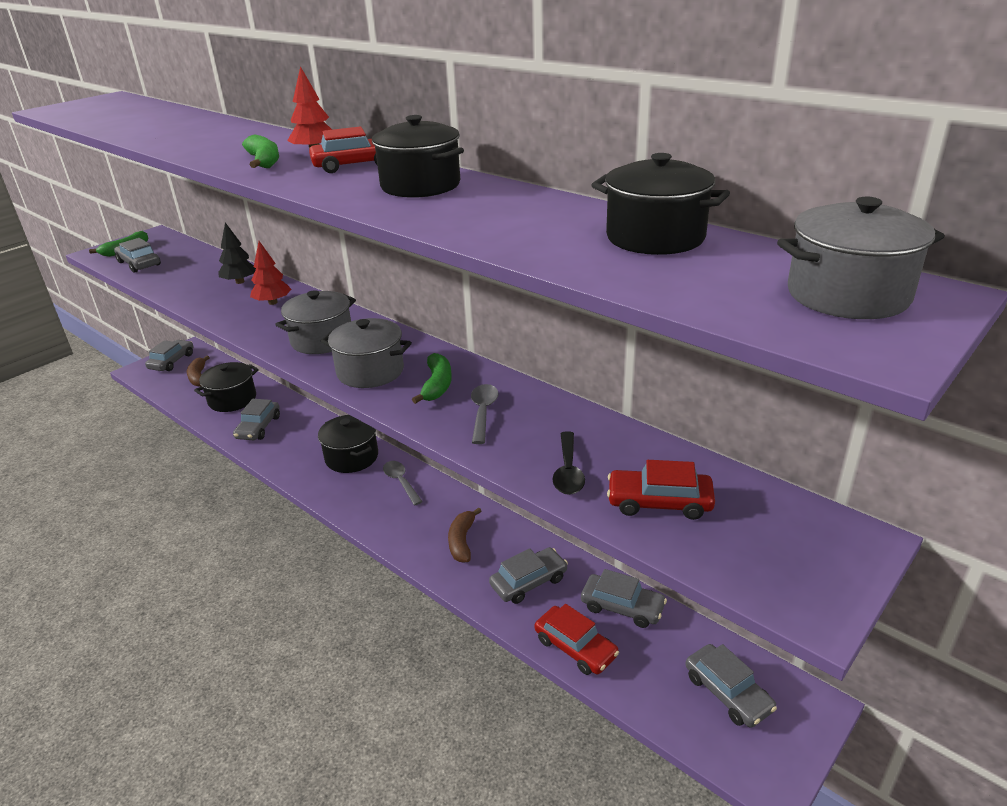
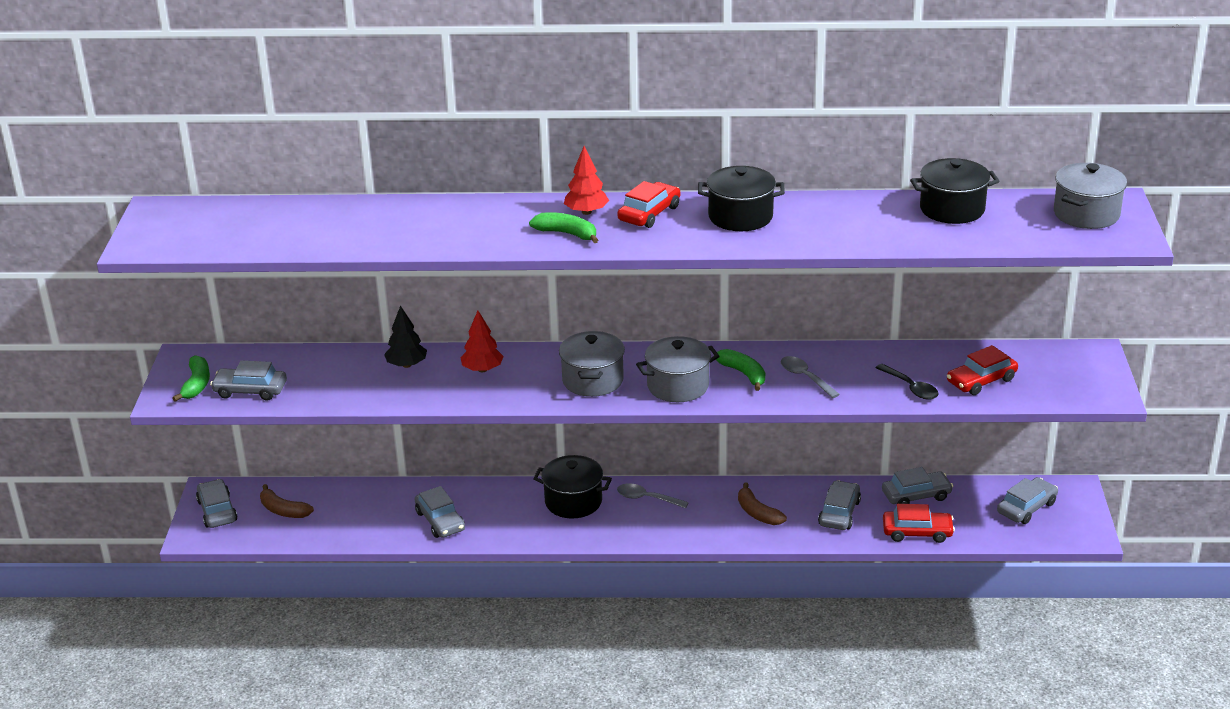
camera: 40 degrees left, 0 degrees up
black pot [194,362,259,412] -> none
grey car [686,644,777,728] -> grey car turned 60 degrees counterclockwise [997,477,1058,524]

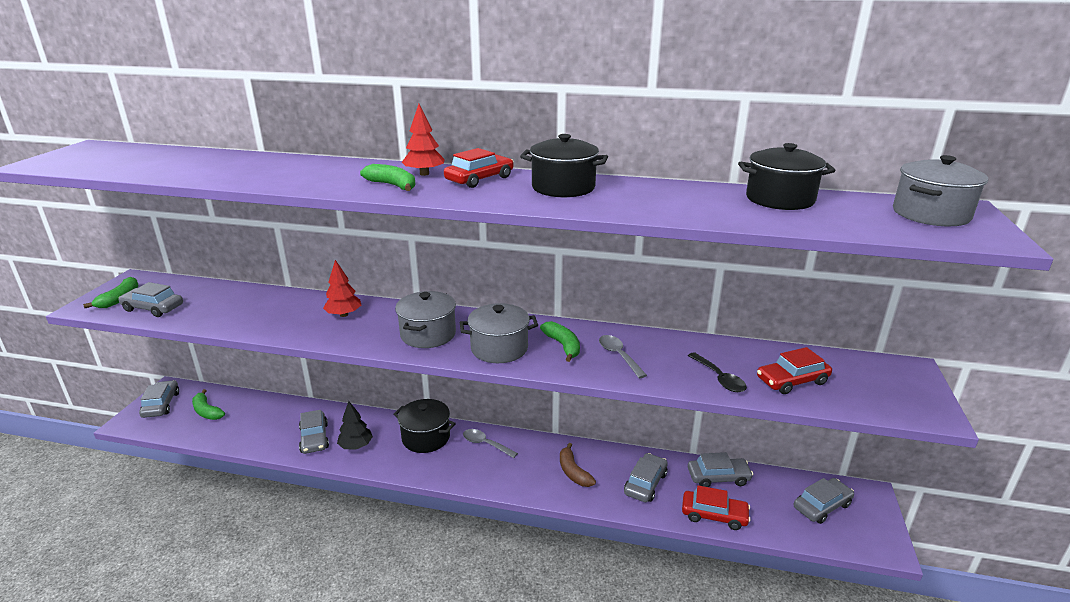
camera: 10 degrees right, 5 degrees down
brown banana [260,484,314,518] -> green banana [192,389,225,420]
black tree [384,305,427,368] -> black tree moved to [337,401,373,450]

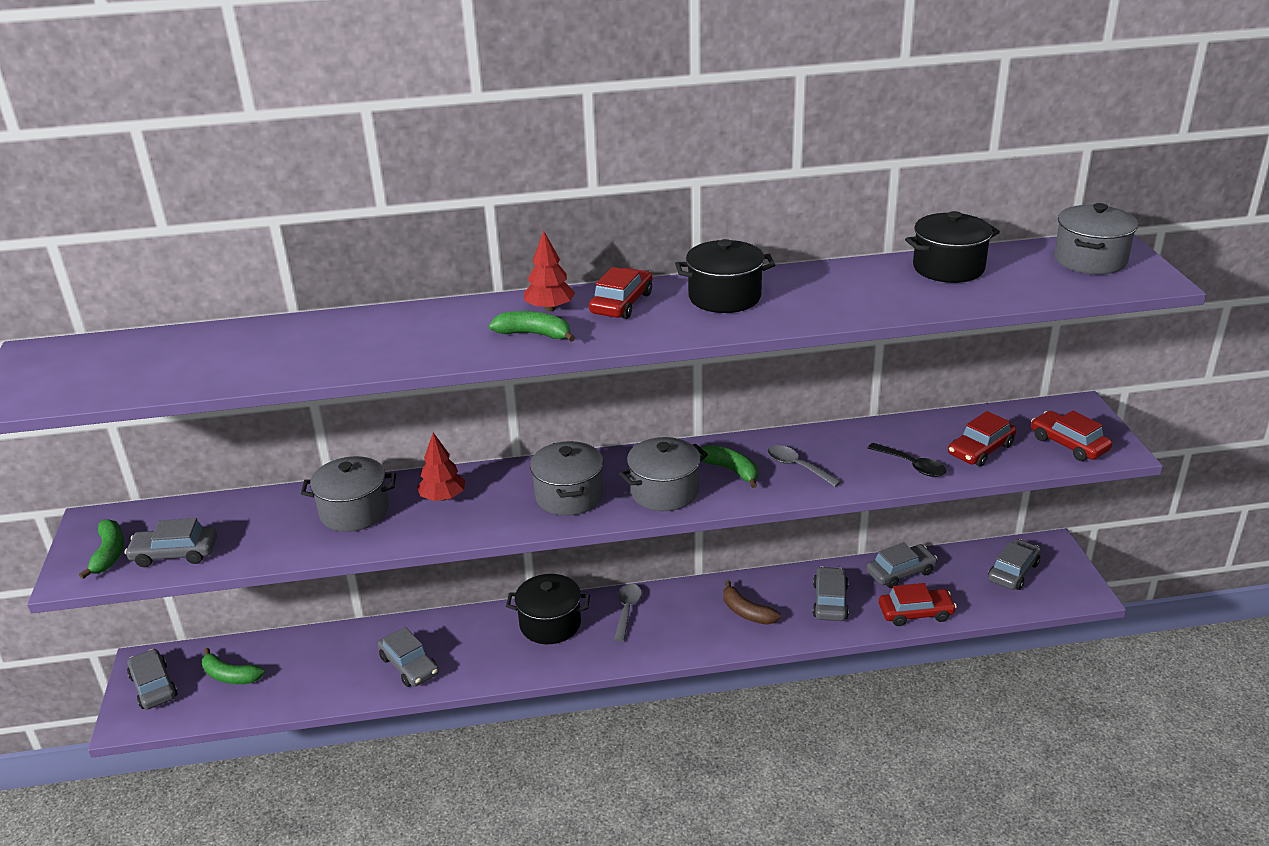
camera: 20 degrees left, 5 degrees up
black tree [337,401,373,450] -> none
grey spoon [463,429,518,458] -> grey spoon turned 90 degrees clockwise [614,584,642,642]
none -> grey pot [301,456,396,532]
none -> red car [1031,411,1112,461]

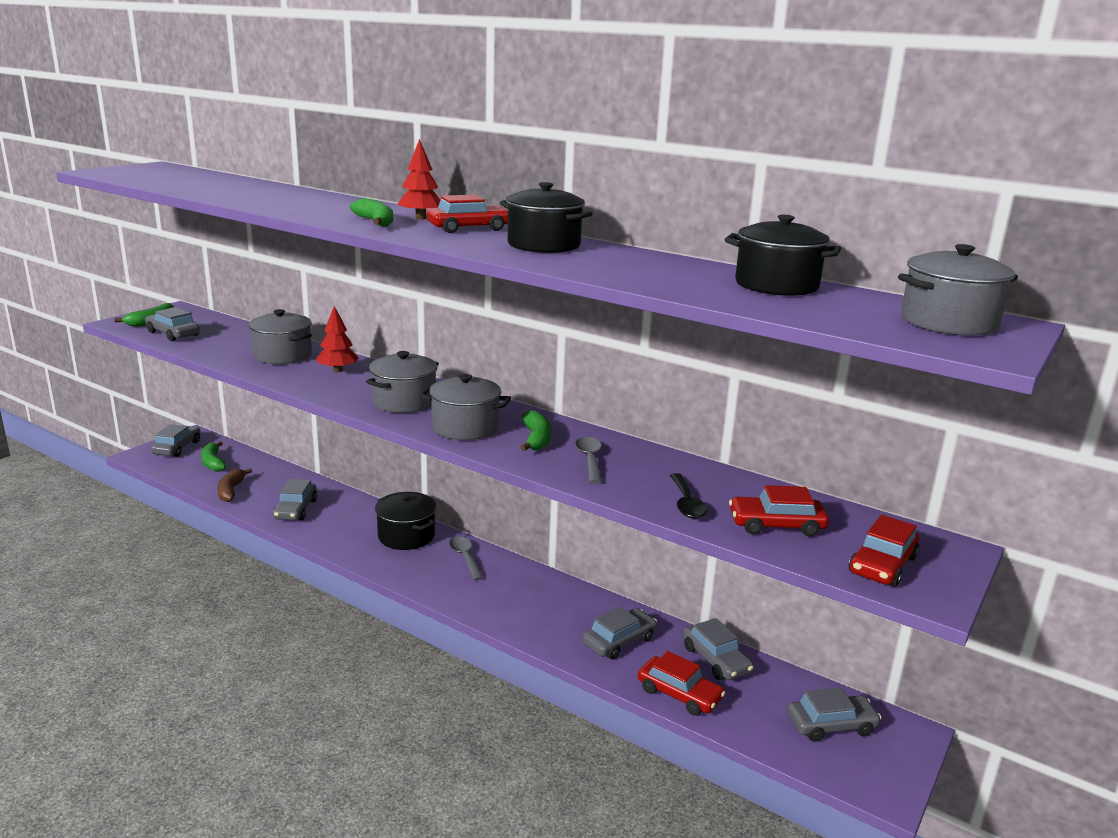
camera: 40 degrees right, 10 degrees down
grey spoon [614,584,642,642] -> grey spoon turned 75 degrees counterclockwise [449,536,484,580]
brown banana [723,580,781,625] -> brown banana moved to [217,468,252,502]
grey car [866,542,938,588] -> grey car turned 45 degrees clockwise [683,618,754,680]
red car [1031,411,1112,461] -> red car turned 150 degrees counterclockwise [849,515,919,587]

